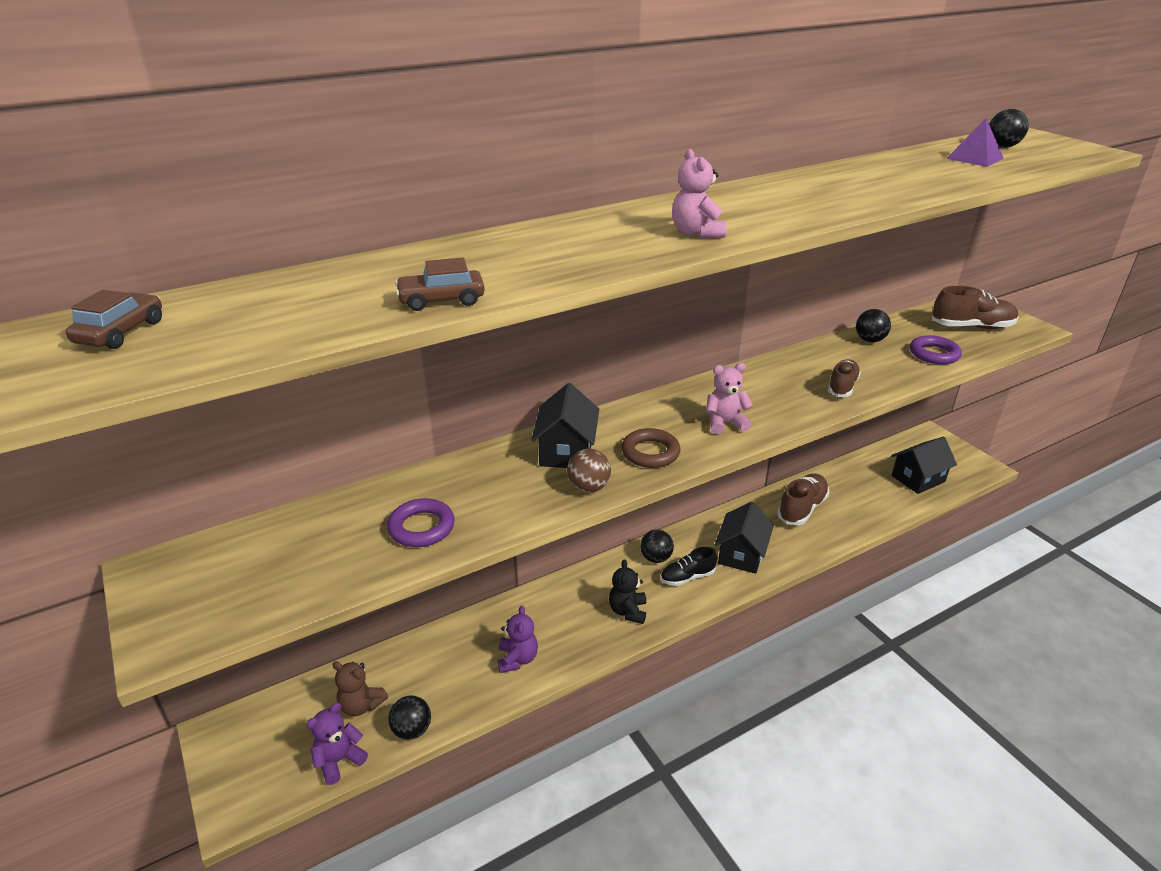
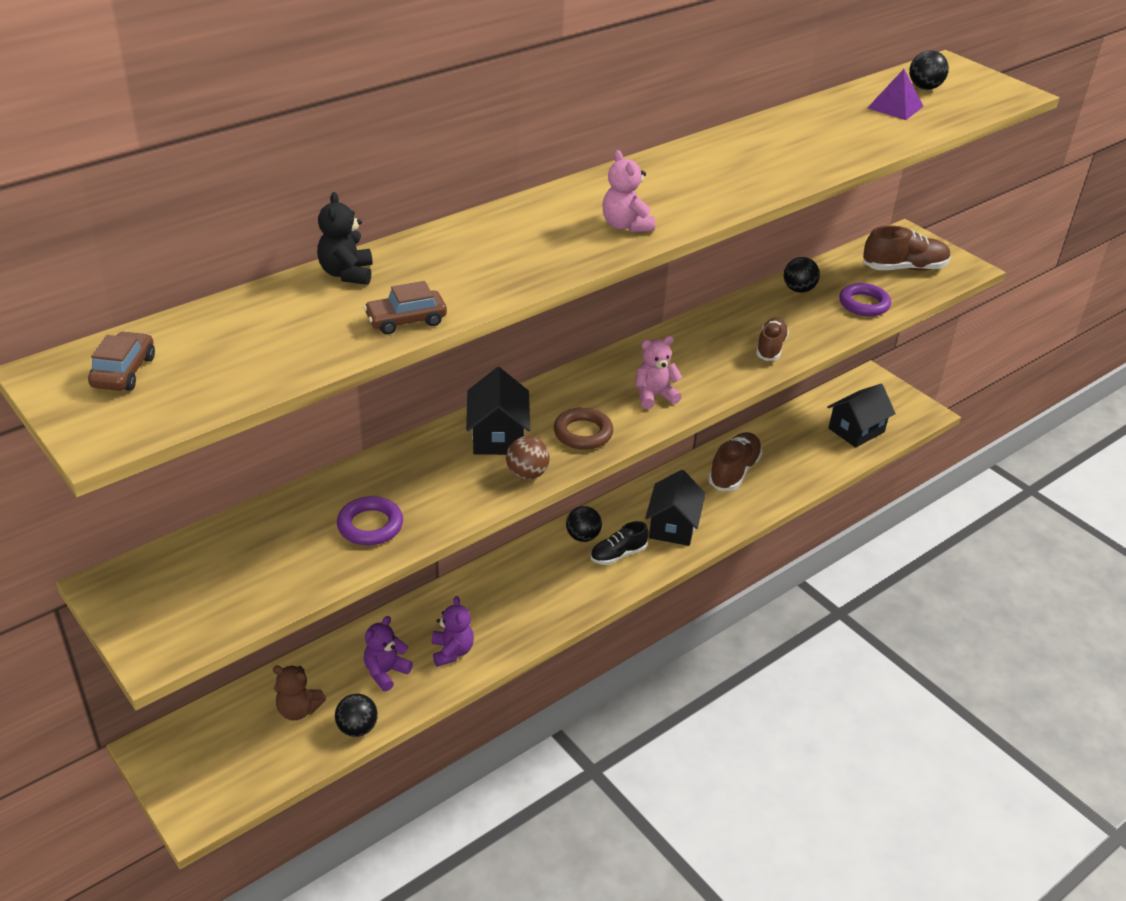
camera: 10 degrees left, 5 degrees up
purple teddy bear [306,703,368,785] -> purple teddy bear moved to [364,616,413,691]
black teddy bear [609,559,646,624] -> black teddy bear moved to [317,192,373,285]

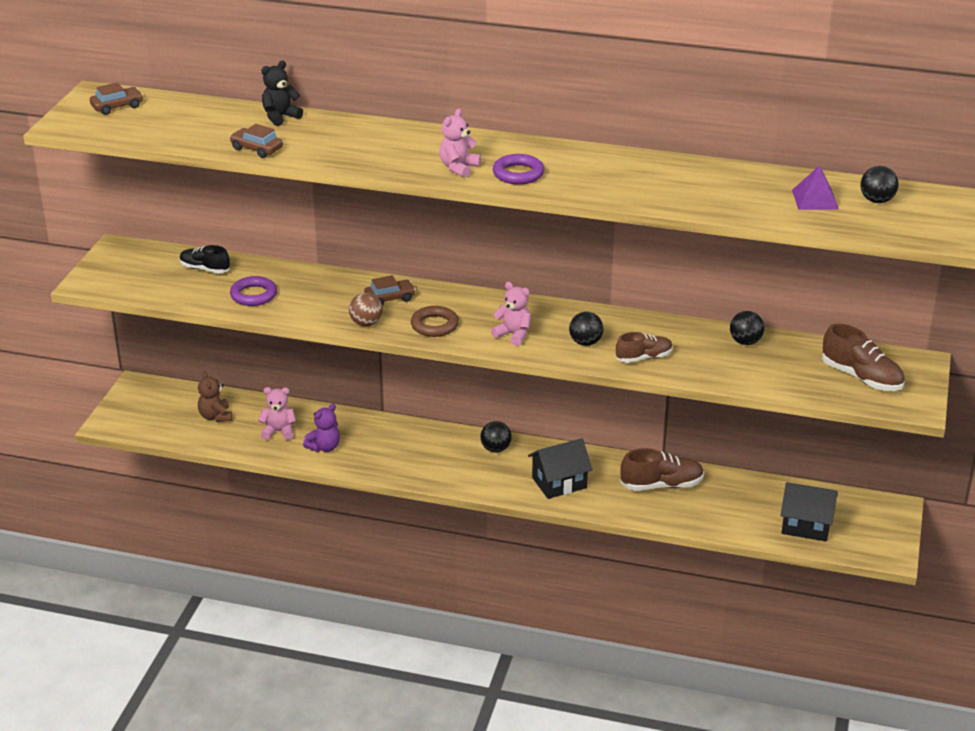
camera: 55 degrees right, 5 degrees down
black ball [335,694,378,737] -> black ball moved to [569,312,603,346]
purple teddy bear [364,616,413,691] -> pink teddy bear [258,387,296,440]
black house [466,367,530,455] -> brown car [364,275,416,306]
black shoe [590,521,648,565] -> black shoe moved to [180,245,230,274]
purple ring [839,283,891,316] -> purple ring moved to [493,154,545,185]

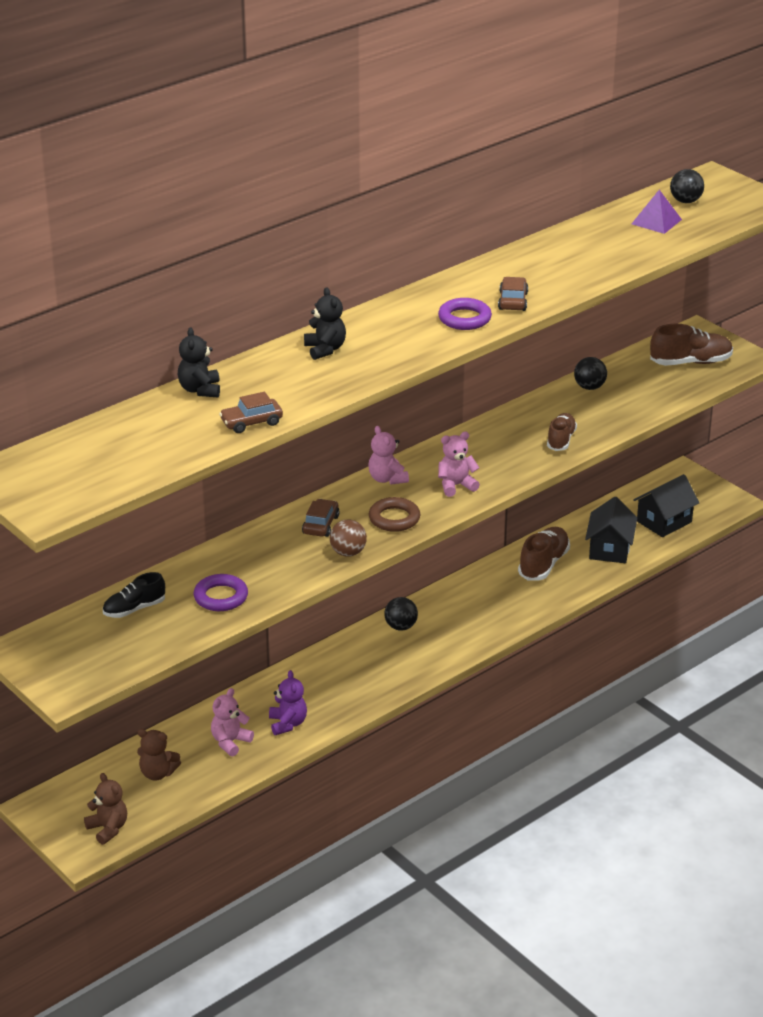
camera: 55 degrees left, 0 degrees up
brown car [90,82,143,115] -> brown car moved to [498,277,528,311]
pink teddy bear [439,108,481,178] -> pink teddy bear moved to [368,426,409,485]
black house [528,438,593,499] -> black house moved to [585,497,637,563]
black ball [569,312,603,346] -> none
none -> brown teddy bear [84,773,127,845]
none -> black teddy bear [304,287,346,360]

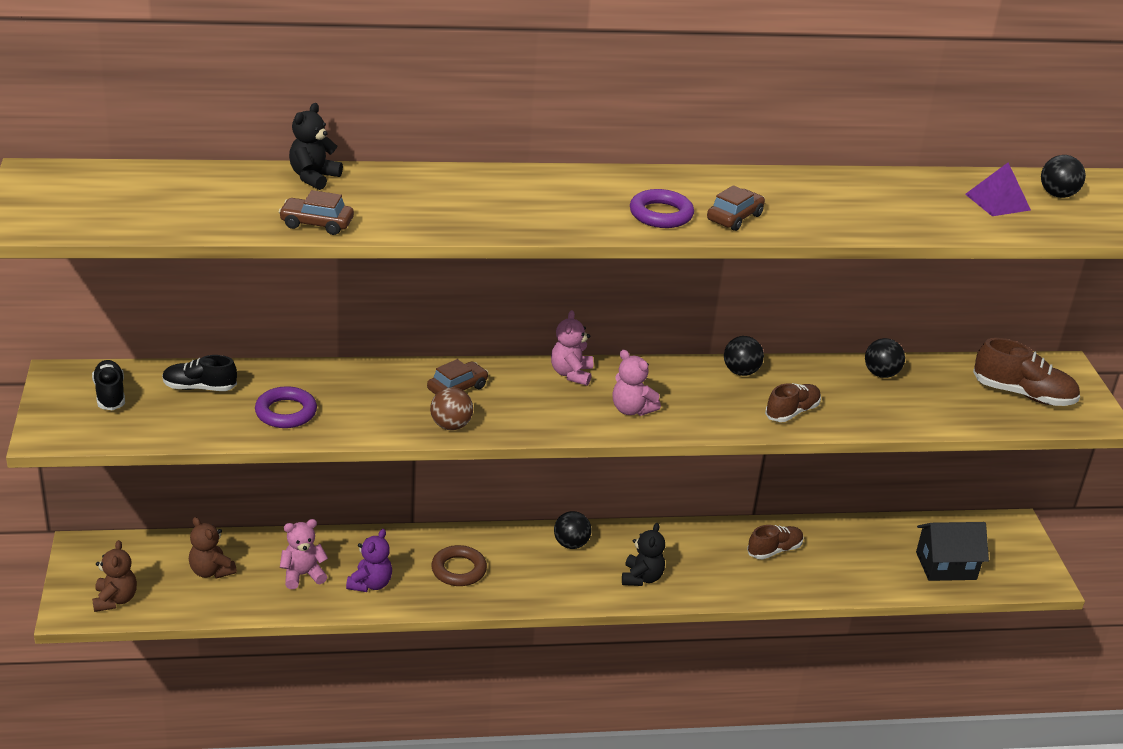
camera: 30 degrees right, 0 degrees up
black teddy bear [304,287,346,360] -> black teddy bear moved to [622,523,665,586]
brown ring [369,497,420,532] -> brown ring moved to [431,545,487,586]
pink teddy bear [438,432,480,497] -> pink teddy bear turned 150 degrees counterclockwise [612,350,661,416]
brown shoe [518,527,570,581] -> brown shoe [747,525,804,559], size x0.67
black house [585,497,637,563] -> none
none -> black shoe [92,360,125,411]
none -> black ball [724,336,764,376]

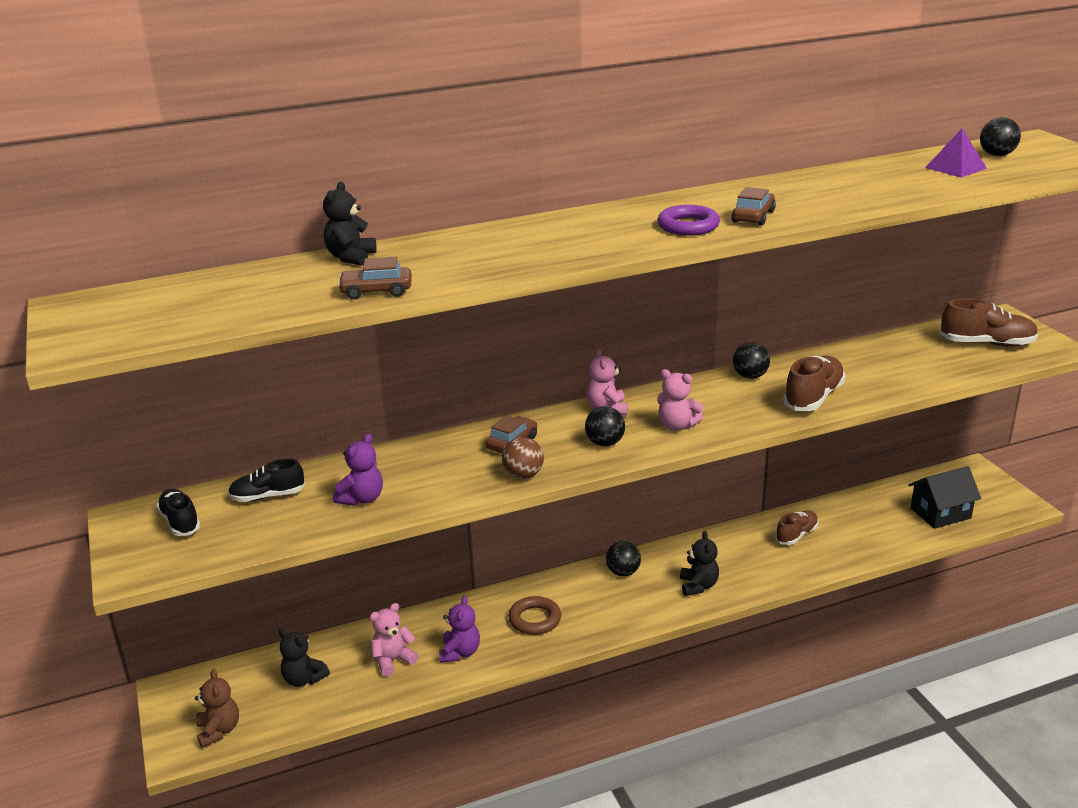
camera: 10 degrees left, 5 degrees down
brown teddy bear [189,517,237,579] -> black teddy bear [279,629,330,687]
purple ring [255,386,317,428] -> purple teddy bear [333,434,383,506]
brown shoe [765,383,821,422] -> brown shoe [783,356,846,411], size x1.50
black ball [865,338,905,378] -> black ball moved to [585,406,625,447]

